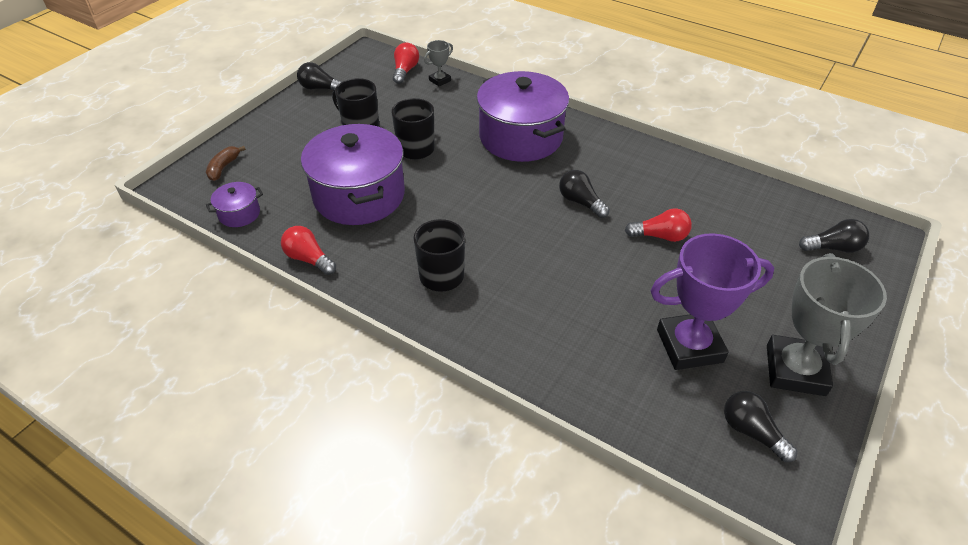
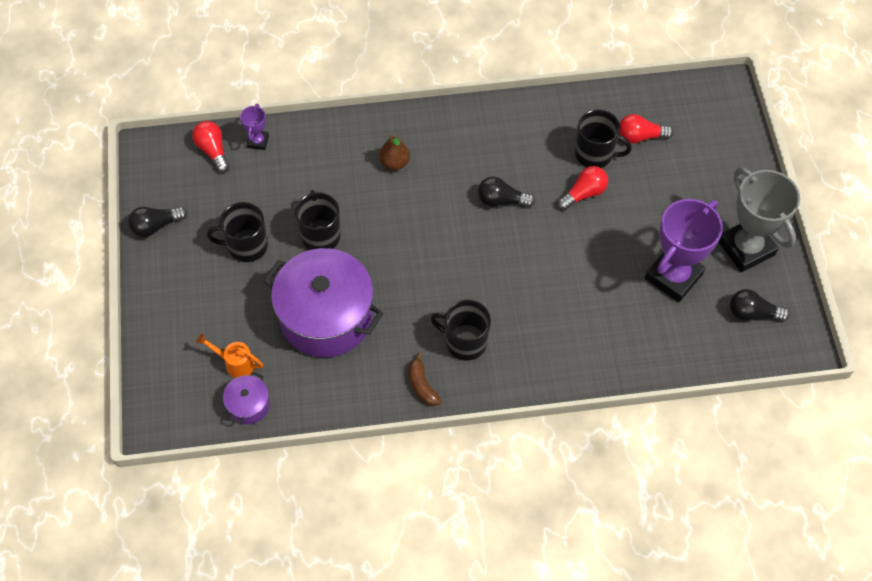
camera: 40 degrees left, 15 degrees up
brown banana [206,146,246,181] -> brown banana moved to [409,352,441,406]
red light bulb [281,226,336,275] -> red light bulb moved to [619,114,673,144]
grey trophy [424,40,453,86] -> purple trophy [240,104,269,150]
purple pot [477,71,569,162] -> brown pear [379,134,410,170]
black light bulb [799,219,869,253] -> none
none -> orange watering can [196,333,263,378]
none -> black mug [575,109,632,168]

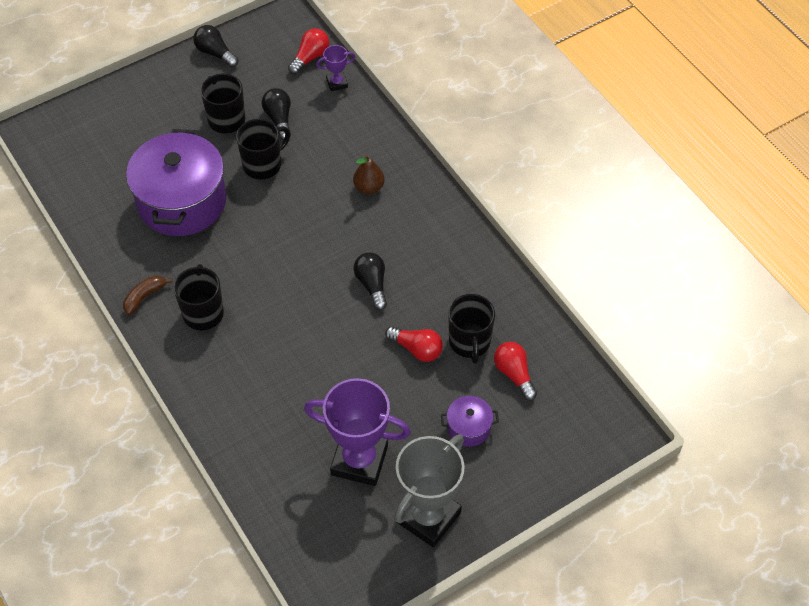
camera: 65 degrees right, 5 degrees down
orange watering can [196,333,263,378] -> none
purple pot [223,372,270,424] -> purple pot moved to [441,396,499,447]
black light bulb [730,289,790,321] -> black light bulb moved to [261,88,291,140]

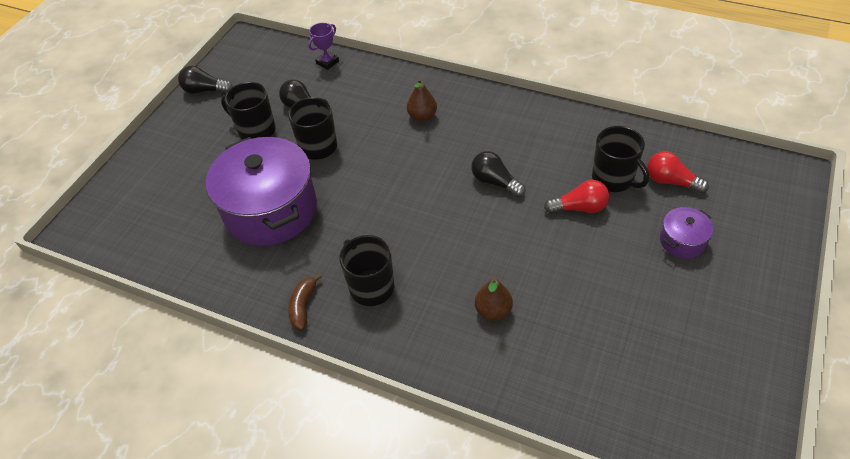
camera: 30 degrees left, 5 degrees down
red light bulb [288,28,329,74] -> none
purple trophy [304,378,411,486] -> none
grey trophy [394,435,464,547] -> none
none -> brown pear [475,277,513,321]

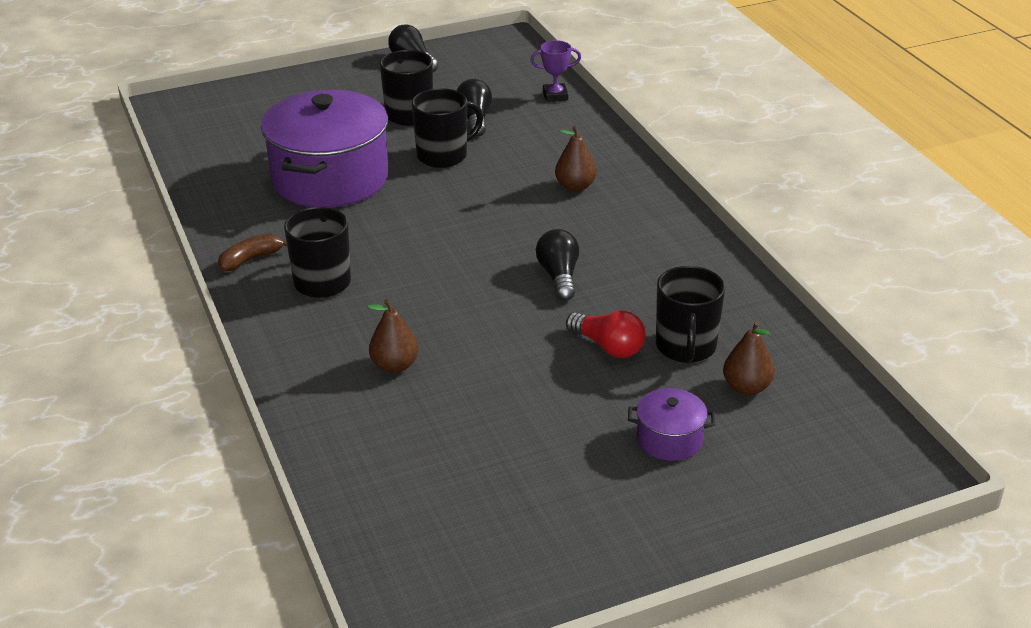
camera: 40 degrees right, 15 degrees down
red light bulb [647,151,709,193] -> brown pear [723,321,775,395]

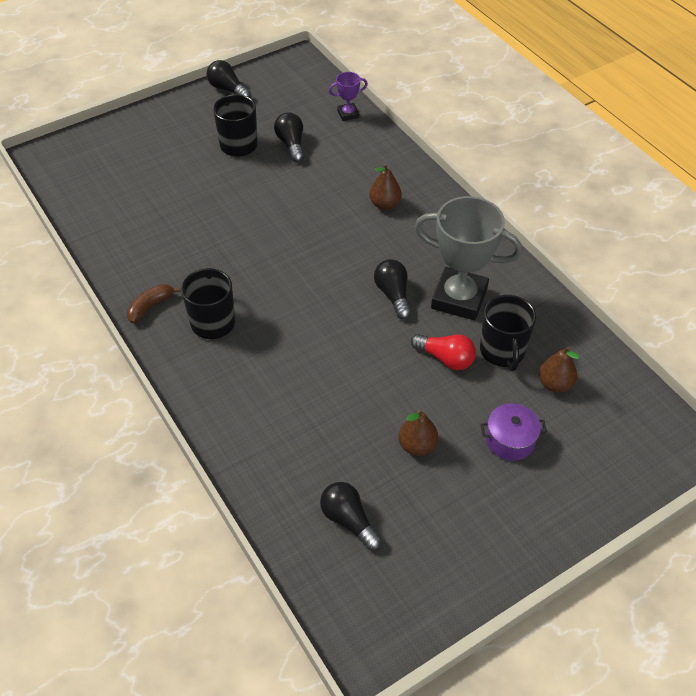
camera: 10 degrees left, 15 degrees up
purple pot [261,90,388,208] -> none
brown pear [368,299,419,373] -> brown pear moved to [398,409,438,456]
black mug [412,88,483,168] -> none
none -> black light bulb [320,482,382,550]
none -> grey trophy [415,196,522,321]

